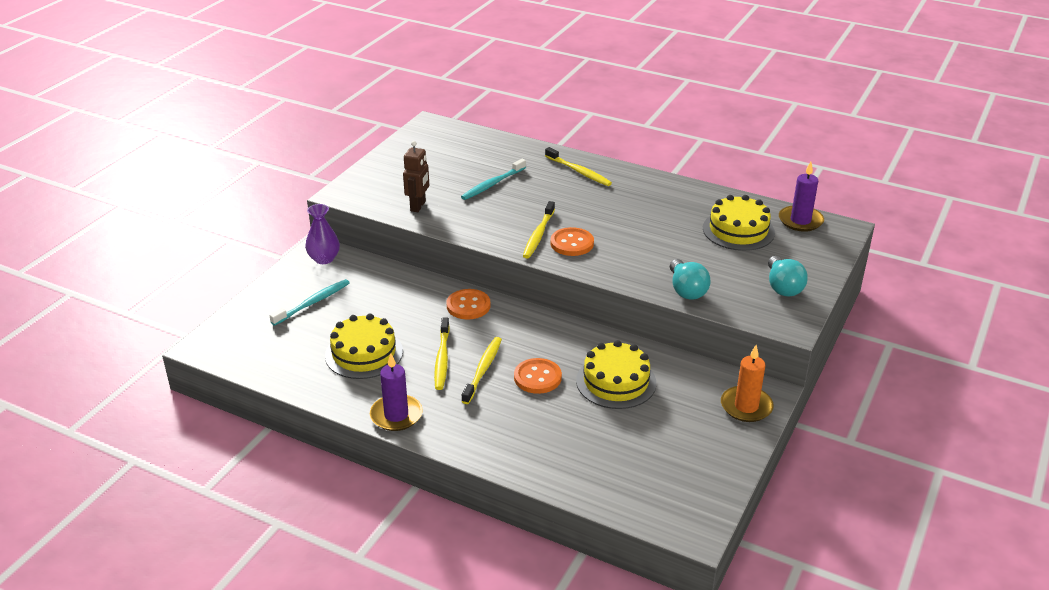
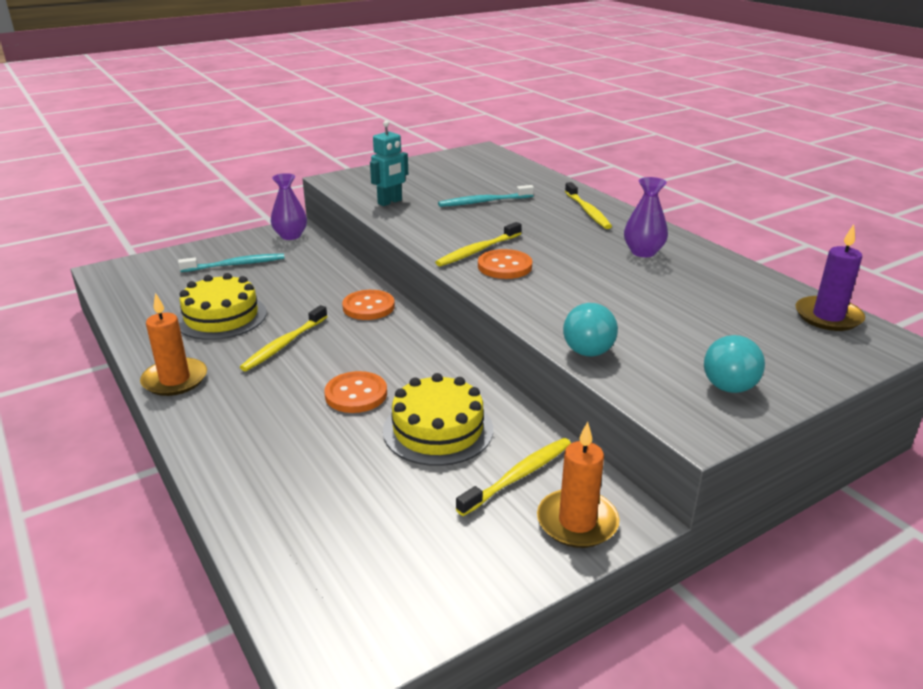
camera: 30 degrees right, 5 degrees down
purple candle [370,353,423,431] -> orange candle [140,293,207,396]
brown robot [403,141,429,212] -> turquoise robot [370,121,408,206]
yellow toothbrush [461,337,502,404] -> yellow toothbrush moved to [456,438,571,516]
yellow cake [703,195,775,251] -> none
none -> purple vase [624,177,668,257]

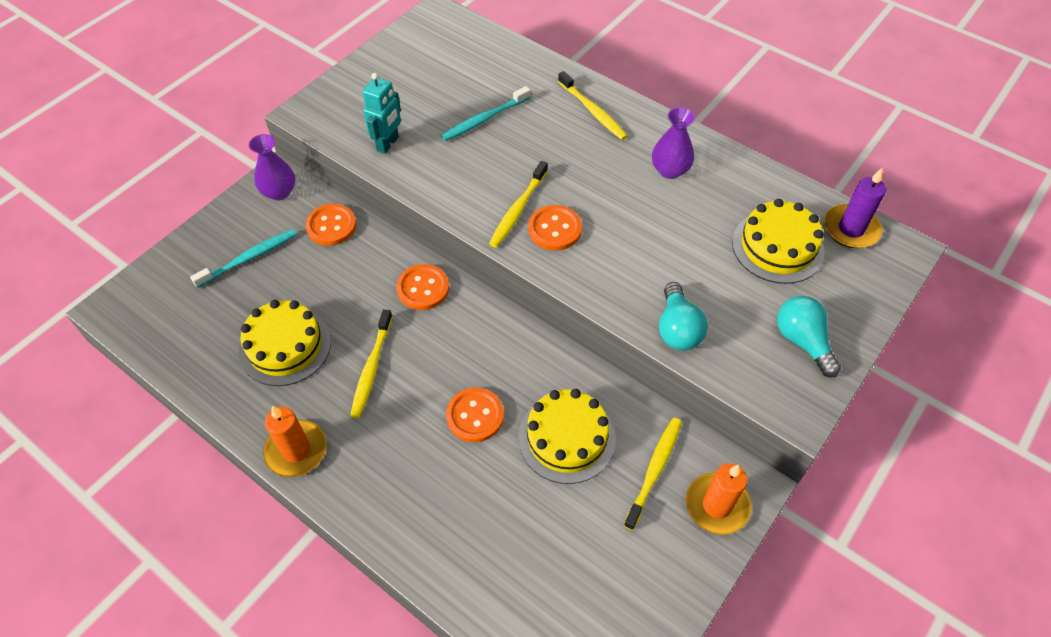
camera: 20 degrees left, 25 degrees up
turquoise light bulb [704,335,765,393] -> turquoise light bulb turned 150 degrees clockwise [777,296,841,378]
none -> orange button [305,204,356,246]
none -> yellow cake [732,199,825,284]

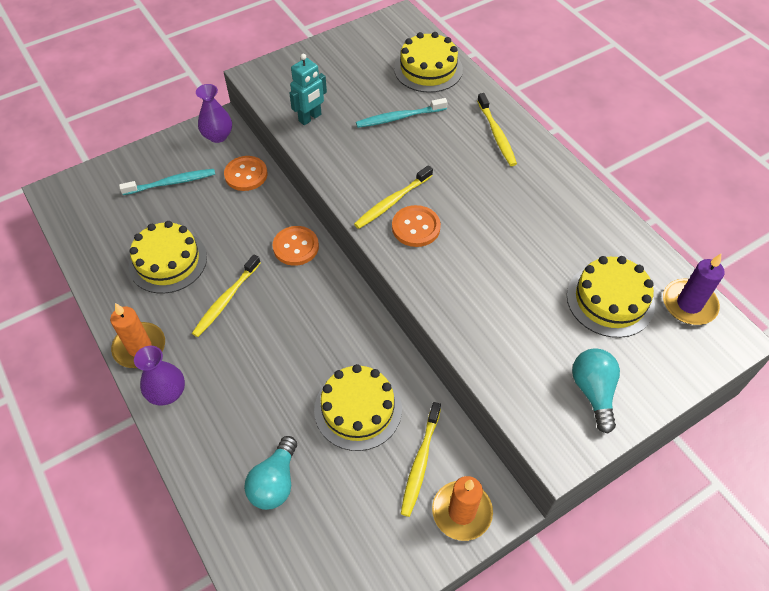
camera: 20 degrees right, 0 degrees up
orange button [446,388,504,442] -> none
yellow toothbrush [624,418,682,530] -> yellow toothbrush turned 150 degrees clockwise [401,402,441,517]
purple vase [652,107,695,179] -> purple vase moved to [134,346,185,405]
turquoise light bulb [659,282,708,351] -> turquoise light bulb moved to [244,436,297,510]
none -> yellow cake [394,32,463,93]

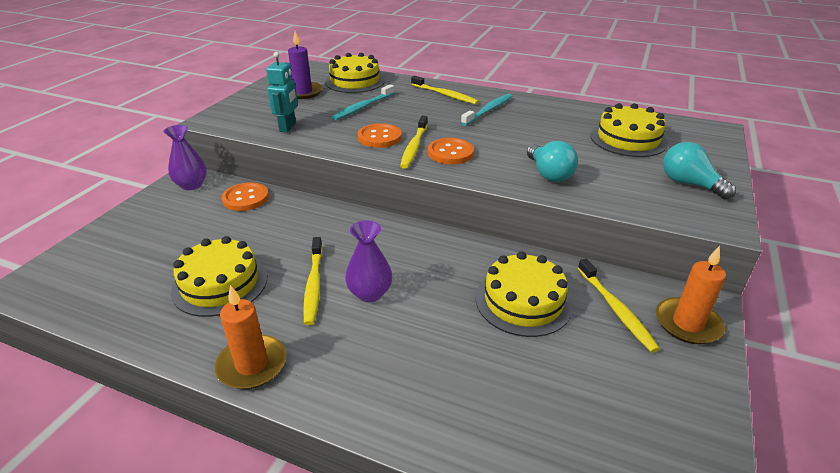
camera: 35 degrees left, 20 degrees down
turquoise toothbrush [119,169,215,195] -> turquoise toothbrush moved to [461,94,512,126]
purple vase [134,346,185,405] -> purple vase moved to [345,220,392,302]
turquoise light bulb [244,436,297,510] -> turquoise light bulb moved to [527,141,578,182]
orange button [273,226,319,266] -> orange button moved to [358,123,402,148]
purple candle [663,254,725,325] -> purple candle moved to [288,31,323,99]

